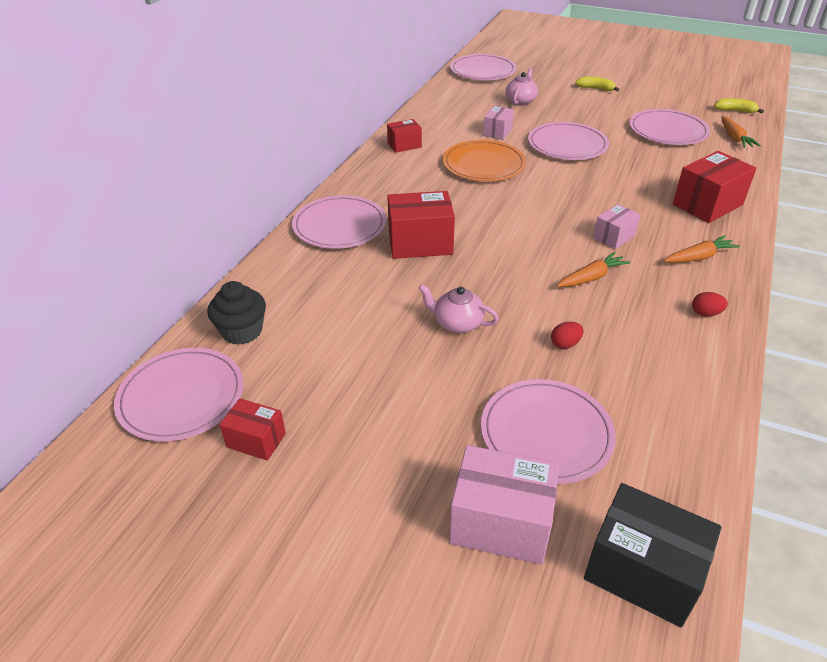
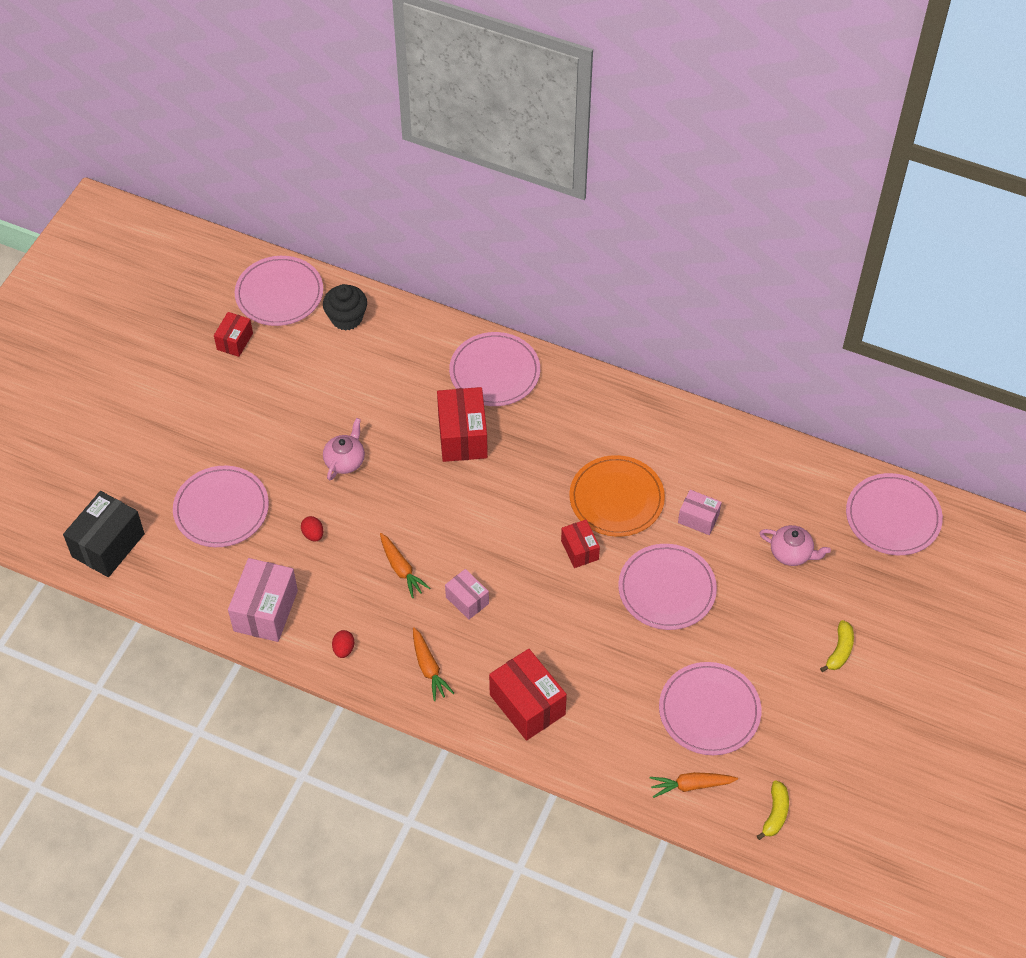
camera: 90 degrees right, 15 degrees up
red box [387,119,422,153] -> red box moved to [561,520,600,568]
pink box [449,445,559,565] -> pink box moved to [228,558,298,642]

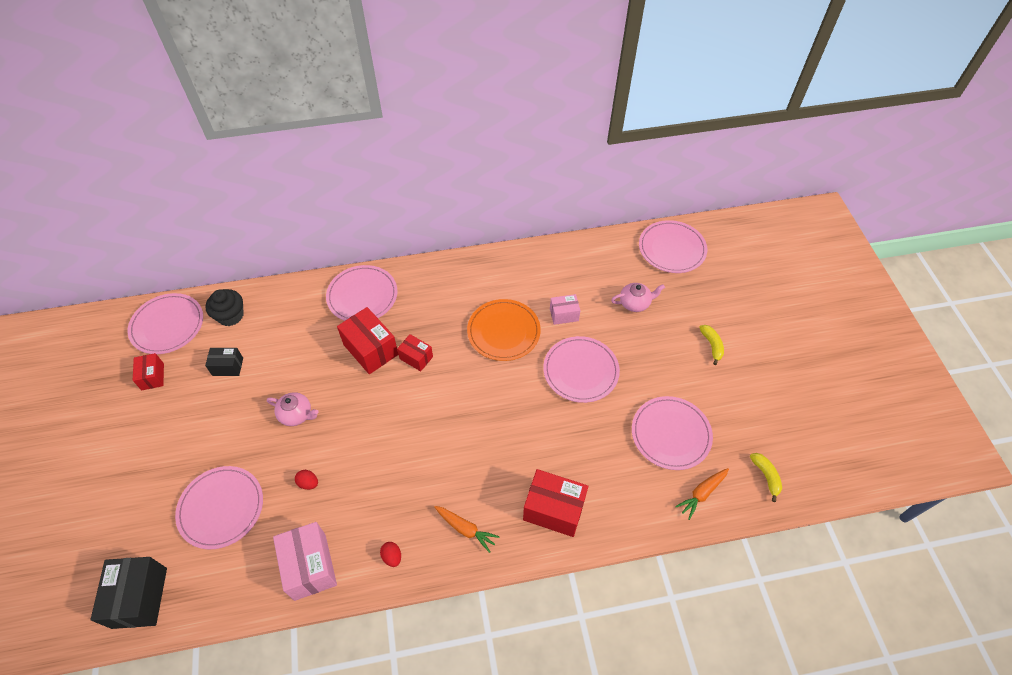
camera: 35 degrees left, 0 degrees up
pink teapot [323,418,365,481] -> pink teapot turned 120 degrees clockwise [267,392,319,426]
orange carrot [380,533,430,598] -> none
pink box [445,569,489,620] -> none
red box [561,520,600,568] -> red box moved to [397,334,433,372]
none -> black box [205,348,243,376]

